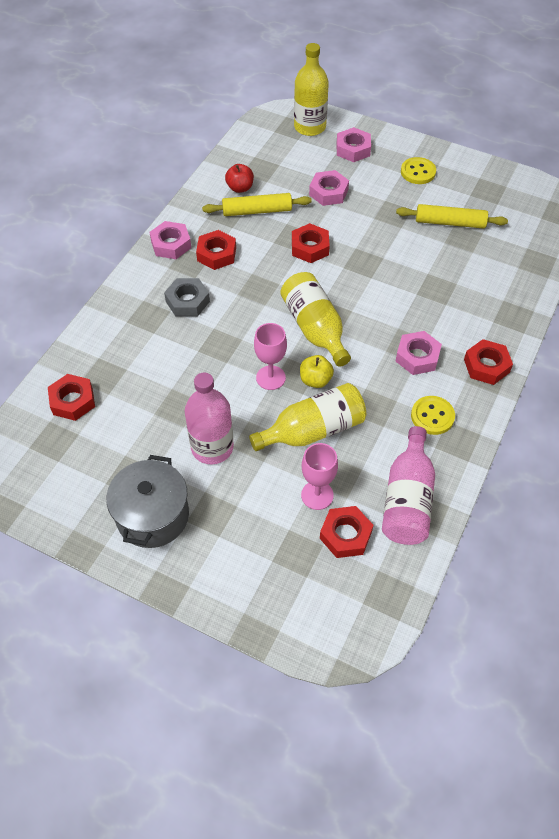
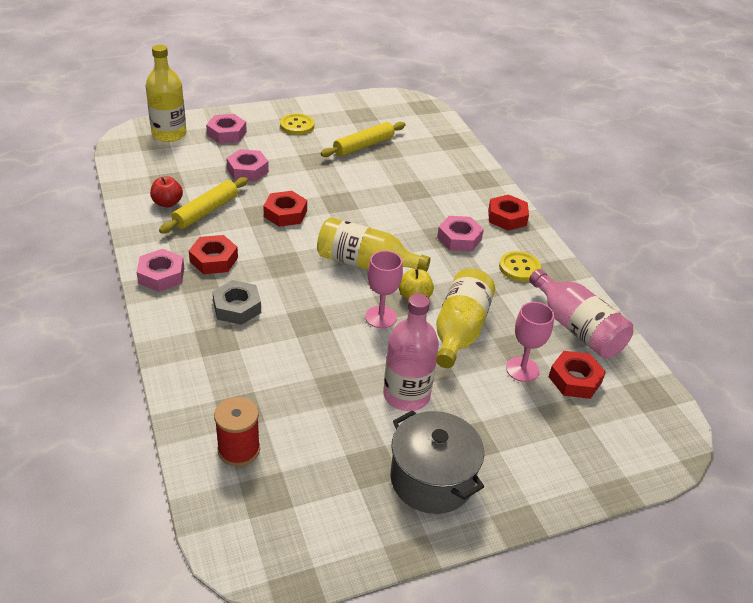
camera: 50 degrees left, 15 degrees down
red nut [48,374,95,421] -> red spool [214,397,260,467]

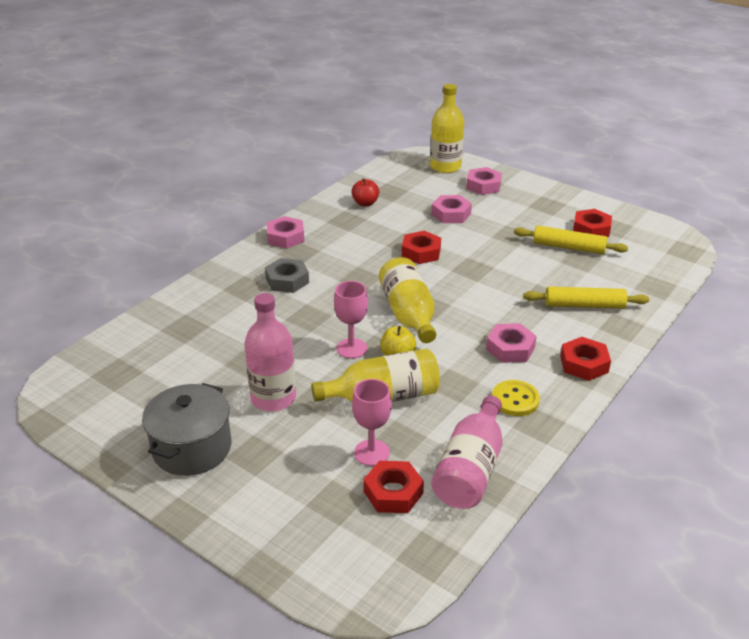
camera: 60 degrees right, 5 degrees down
yellow rolling pin [159,177,248,234] -> yellow rolling pin moved to [523,287,649,309]
red nut [189,235,238,274] -> red nut moved to [573,209,612,237]
red spool [214,397,260,467] -> none
yellow button [280,114,314,135] -> none

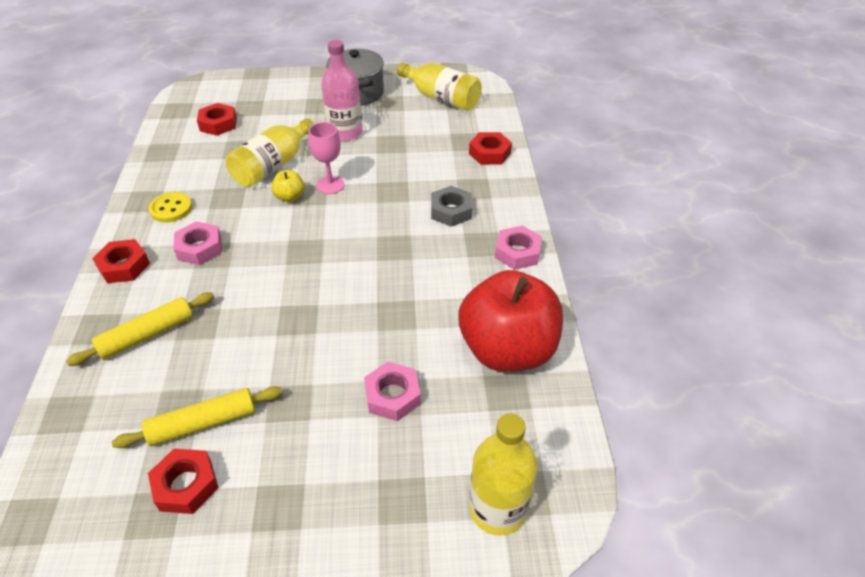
camera: 140 degrees right, 10 degrees up
red apple [351,178,379,206] -> red apple [459,270,563,372], size x2.50
pink goblet [352,379,392,466] -> none
yellow bottle [379,257,436,343] -> yellow bottle moved to [397,63,482,111]
red nut [402,231,441,264] -> red nut moved to [469,132,512,165]
pink bottle [431,396,503,509] -> none
pink nut [466,167,502,195] -> none

